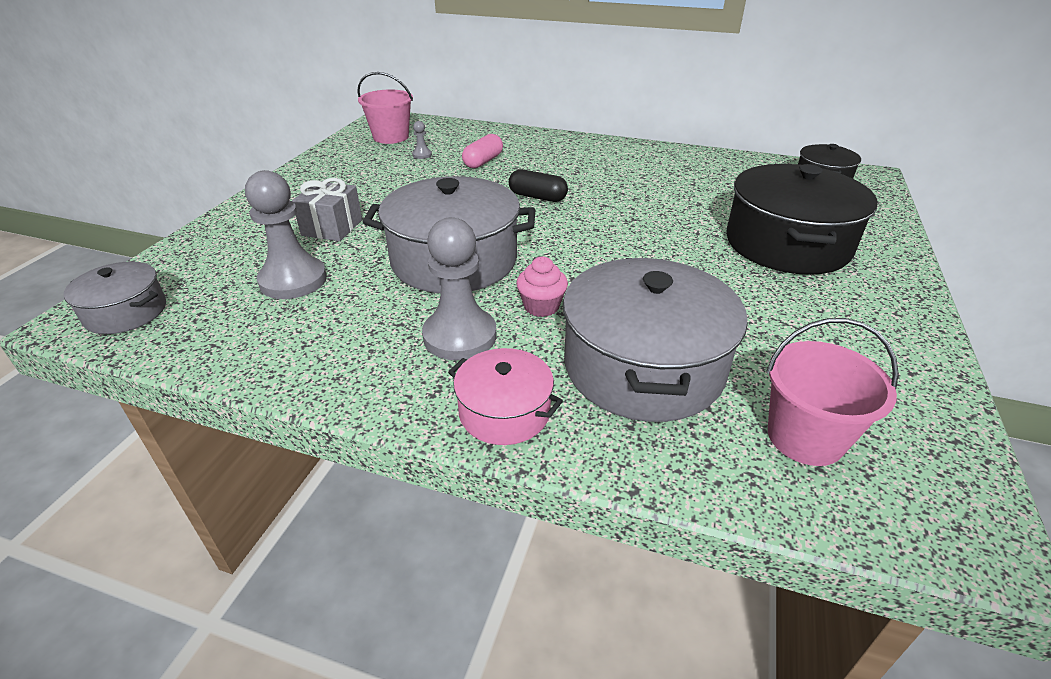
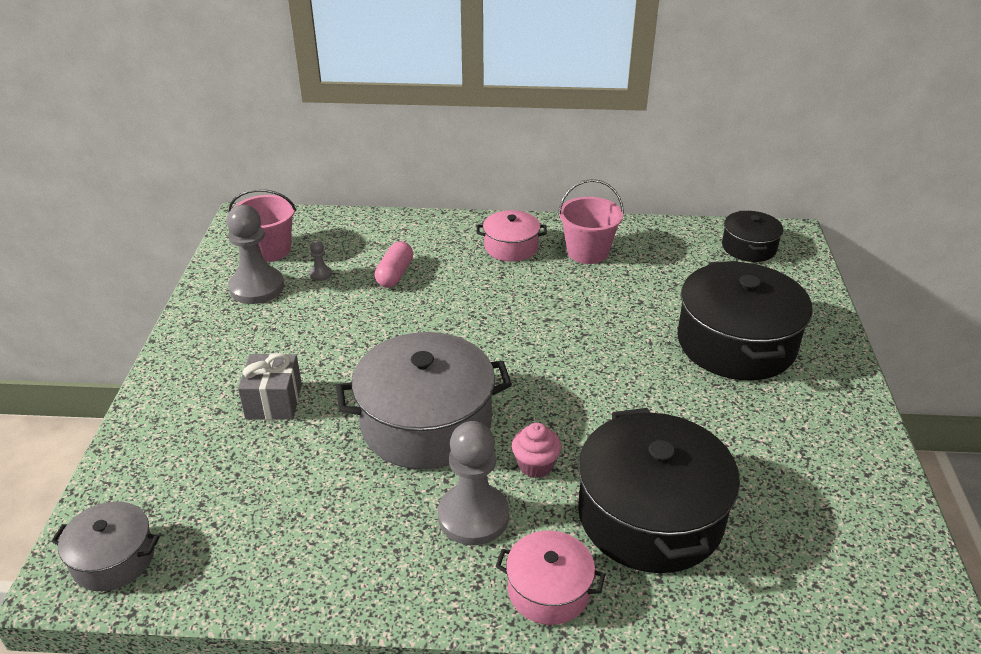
camera: 15 degrees left, 0 degrees up
grey pawn [245,170,327,299] -> grey pawn moved to [226,205,284,304]
black capsule [509,169,568,202] -> none
grey pot [563,258,748,422] -> black pot [578,408,740,573]
pink bucket [766,318,899,466] -> pink bucket moved to [558,179,624,264]
none -> pink pot [477,210,547,262]

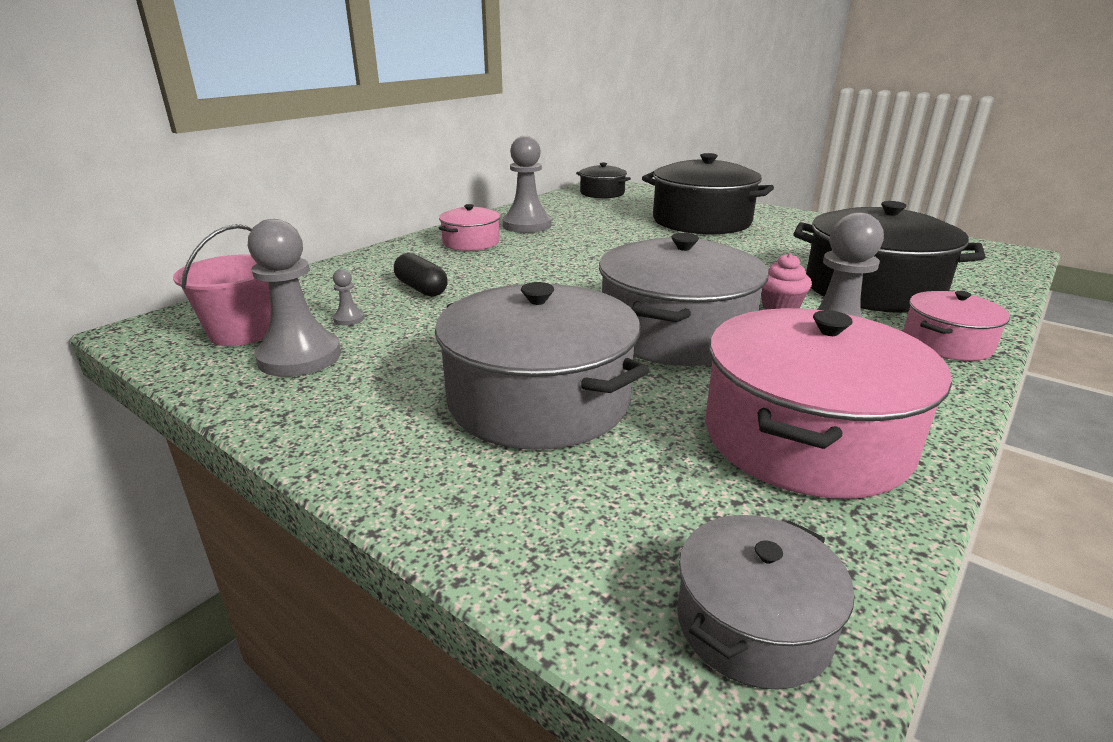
camera: 55 degrees left, 10 degrees down
grey gift [238,353,302,420] -> grey pot [435,282,649,450]
pink capsule [375,241,413,288] -> black capsule [394,253,448,297]
pink bucket [558,179,624,264] -> grey pawn [502,136,551,233]
none -> pink pot [705,308,952,499]

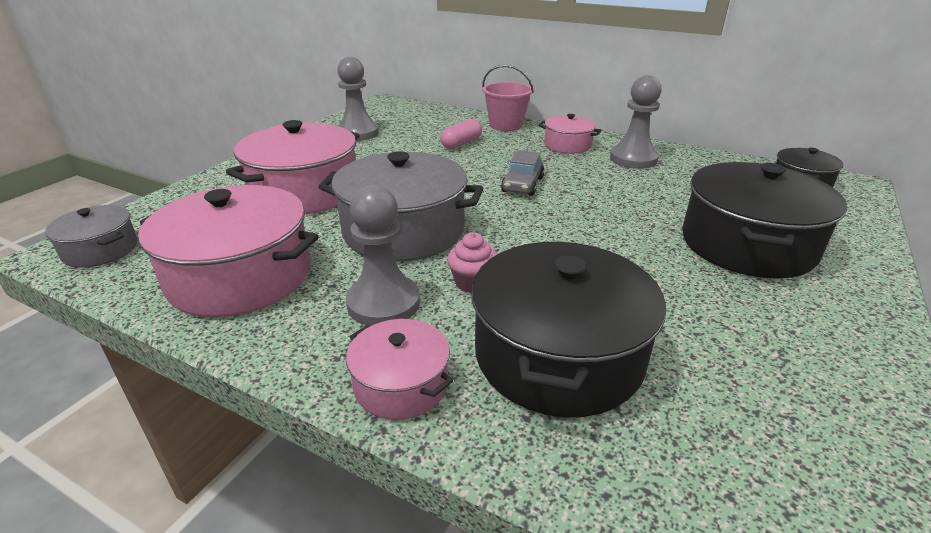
camera: 80 degrees right, 5 degrees up
pink bucket [173,224,271,346] -> pink bucket moved to [482,65,534,131]
grey pawn [333,269,365,325] -> none
black capsule [394,253,448,297] -> pink capsule [440,119,482,149]
grey pot [435,282,649,450] -> pink pot [226,120,360,214]
none -> grey car [501,150,544,196]

